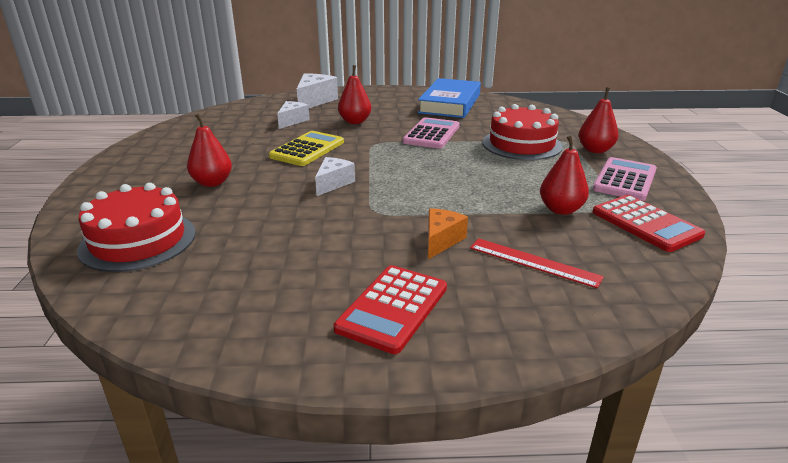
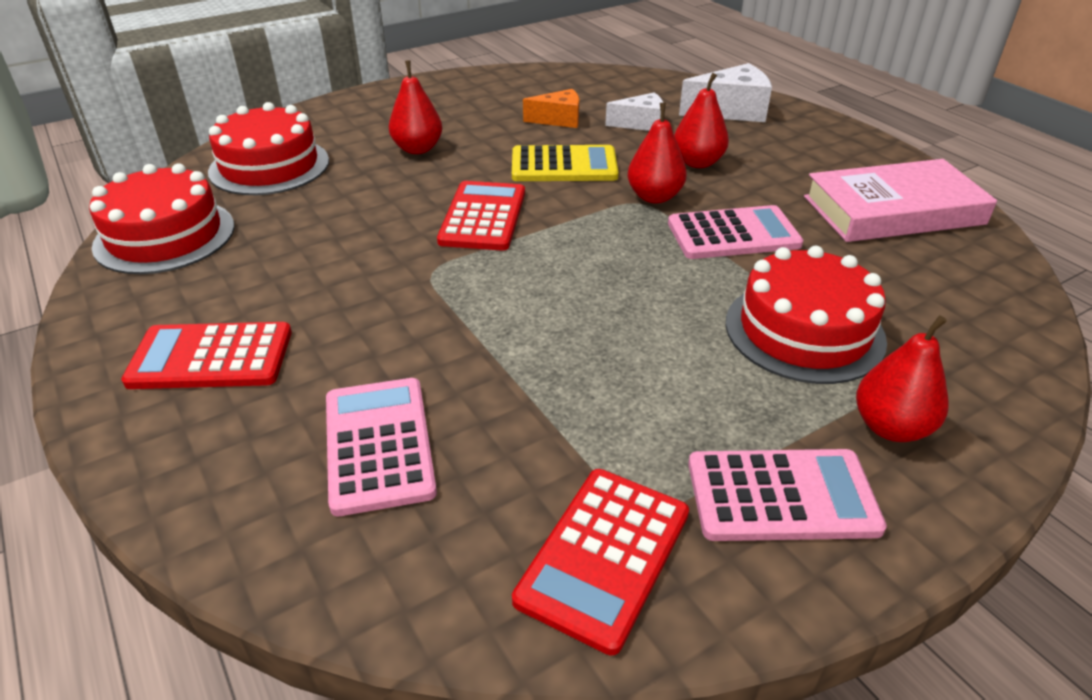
camera: 60 degrees right, 10 degrees up
white cheese [315,157,355,196] -> red calculator [437,181,525,251]
blue book [418,78,481,118] -> pink book [804,159,997,242]
orange cheese [428,208,468,259] -> orange cheese moved to [523,89,579,128]
red ruler [470,239,604,288] -> pink calculator [326,378,437,516]
red pear [540,135,589,215] -> red pear moved to [628,103,687,203]
none -> red cake [89,164,235,274]

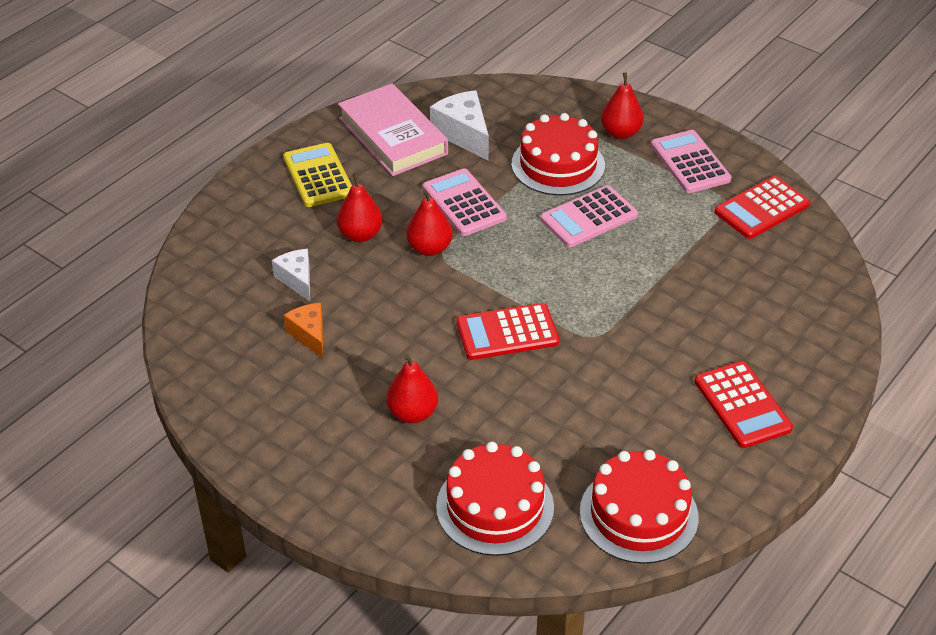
camera: 110 degrees left, 5 degrees up
pink calculator [326,378,437,516] -> pink calculator moved to [540,185,638,247]
yellow calculator [512,145,619,181] -> yellow calculator moved to [283,143,352,207]
red calculator [512,469,689,656] -> red calculator turned 135 degrees clockwise [714,176,810,239]
white cheese [679,63,772,122] -> white cheese moved to [430,90,489,161]

